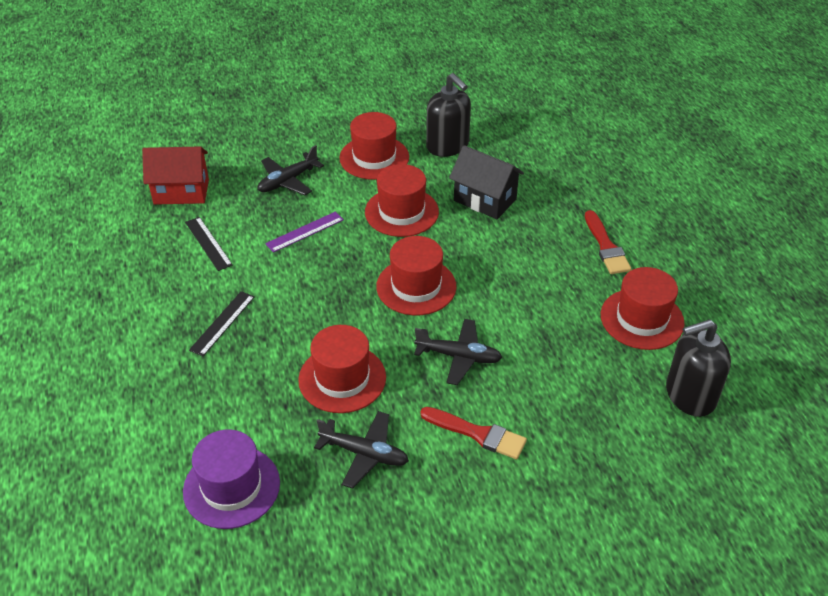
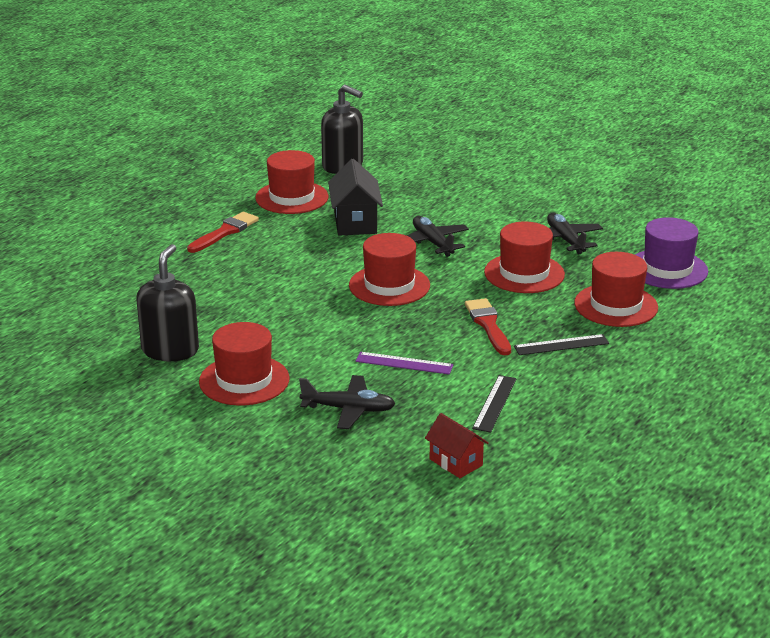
camera: 130 degrees left, 15 degrees down
red house [142,146,209,205] -> red house [425,413,489,478], size x0.64
red hat [365,164,439,237] -> red hat moved to [574,252,658,327]
red brush [420,407,527,459] -> red brush moved to [465,298,511,355]
black house [449,145,524,219] -> black house moved to [328,159,383,235]

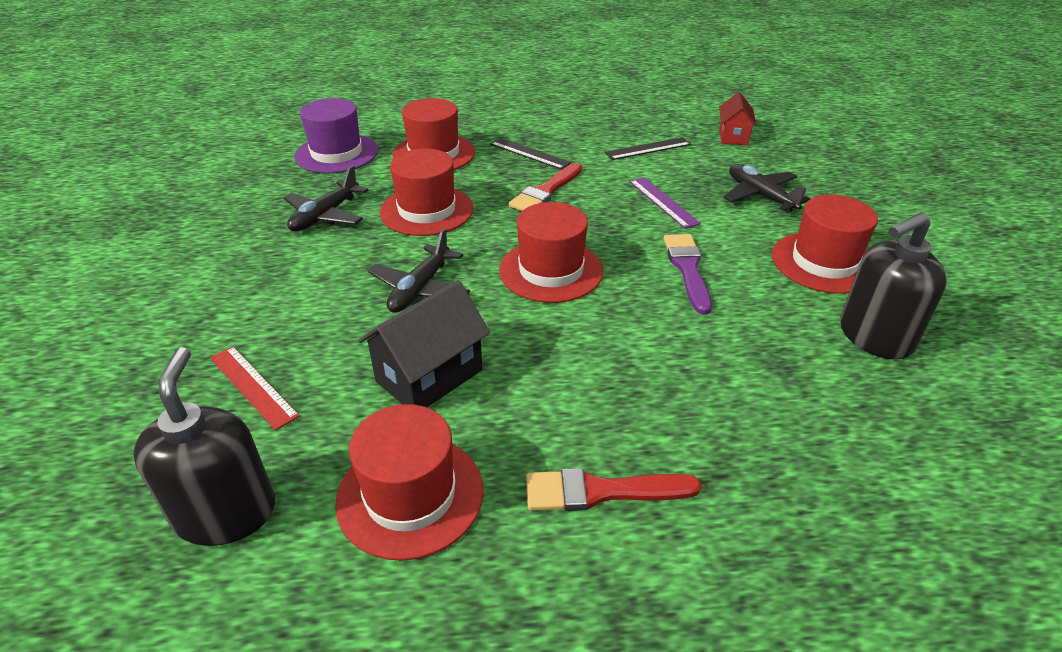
camera: 130 degrees left, 10 degrees up
none -> red ruler [210,346,300,430]
none -> purple brush [664,234,712,314]

